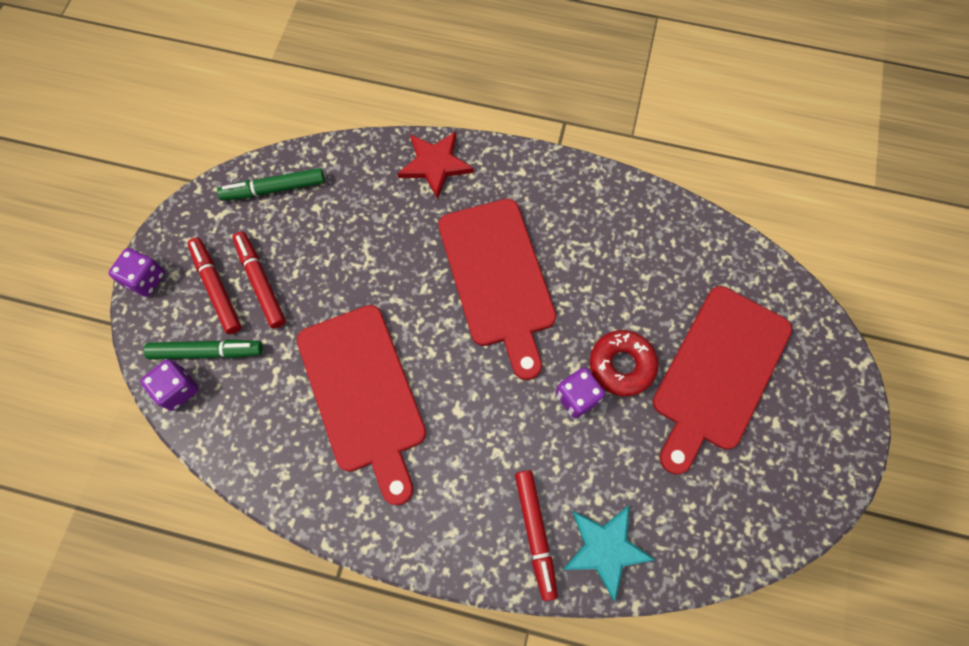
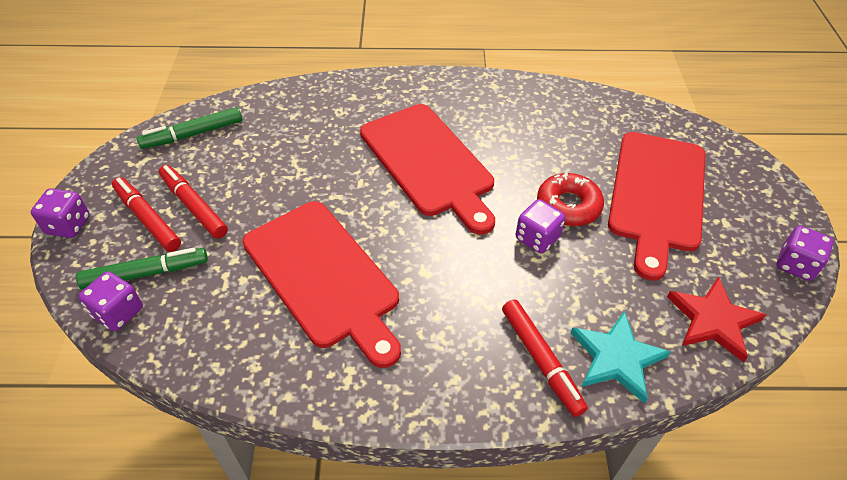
camera: 15 degrees left, 20 degrees down
red star [397,131,474,200] -> red star moved to [667,277,766,362]
none -> purple dice [777,226,834,281]

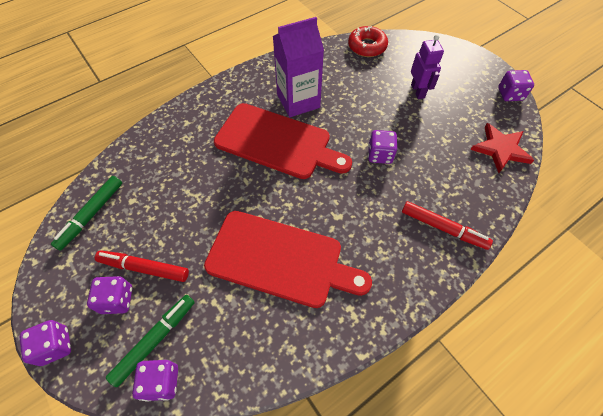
camera: 35 degrees left, 10 degrees up
red marker [112,177,181,252] -> purple dice [87,276,132,314]
red donut [537,172,604,226] -> red donut moved to [348,26,388,57]
turquoise star [571,311,671,403] -> none
red cutting board [608,132,706,281] -> purple robot [411,35,444,99]
none -> purple carton [273,17,324,117]

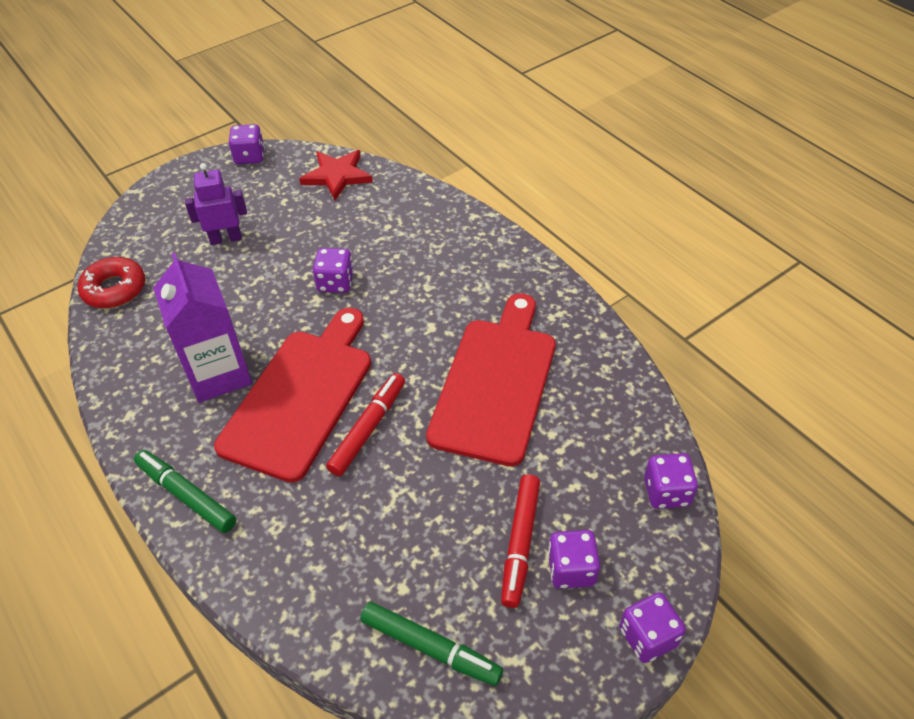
camera: 90 degrees left, 10 degrees down
green marker [106,295,195,387] -> green marker moved to [134,450,236,533]
red marker [402,201,493,250] -> red marker moved to [326,373,405,476]

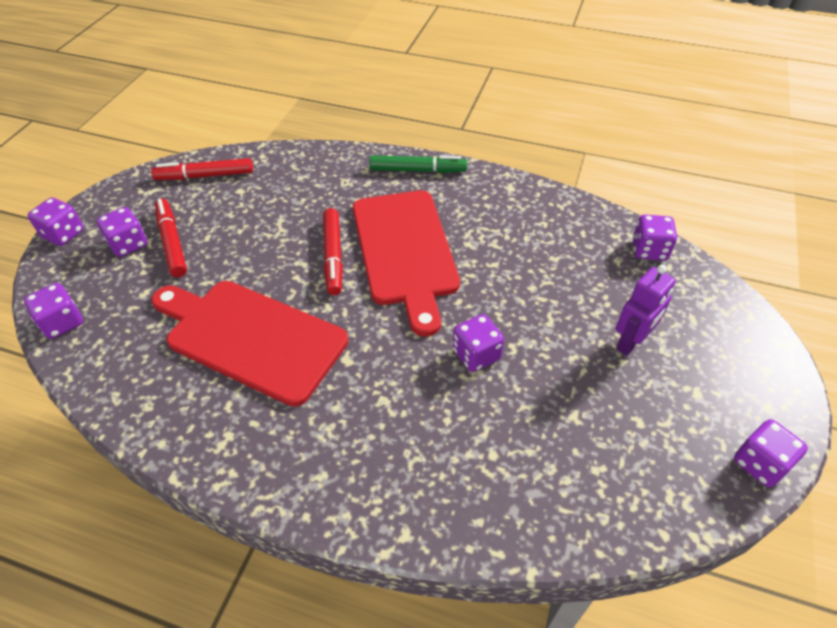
camera: 145 degrees right, 0 degrees up
red donut [77,257,145,308] -> purple dice [633,215,677,261]
purple carton [153,253,252,403] -> none
red star [299,150,373,200] -> none
green marker [360,602,503,686] -> red marker [151,158,253,180]
red cutting board [426,293,556,466] -> red cutting board turned 135 degrees clockwise [151,281,348,407]

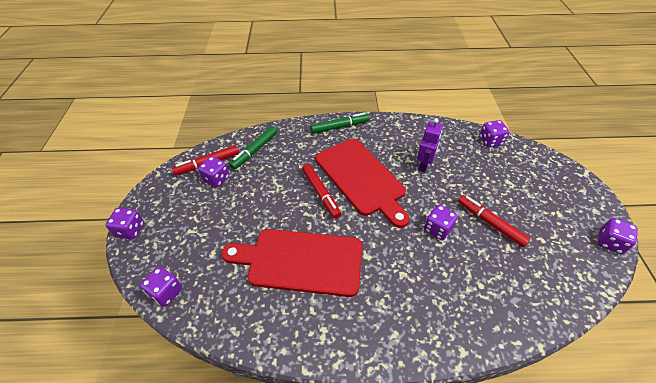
camera: 20 degrees left, 0 degrees up
purple dice [96,207,147,257] -> purple dice moved to [198,156,229,188]
red marker [155,198,187,277] -> red marker moved to [458,195,530,247]
purple robot [616,265,676,356] -> purple robot moved to [417,118,443,172]
none -> green marker [229,126,277,170]

